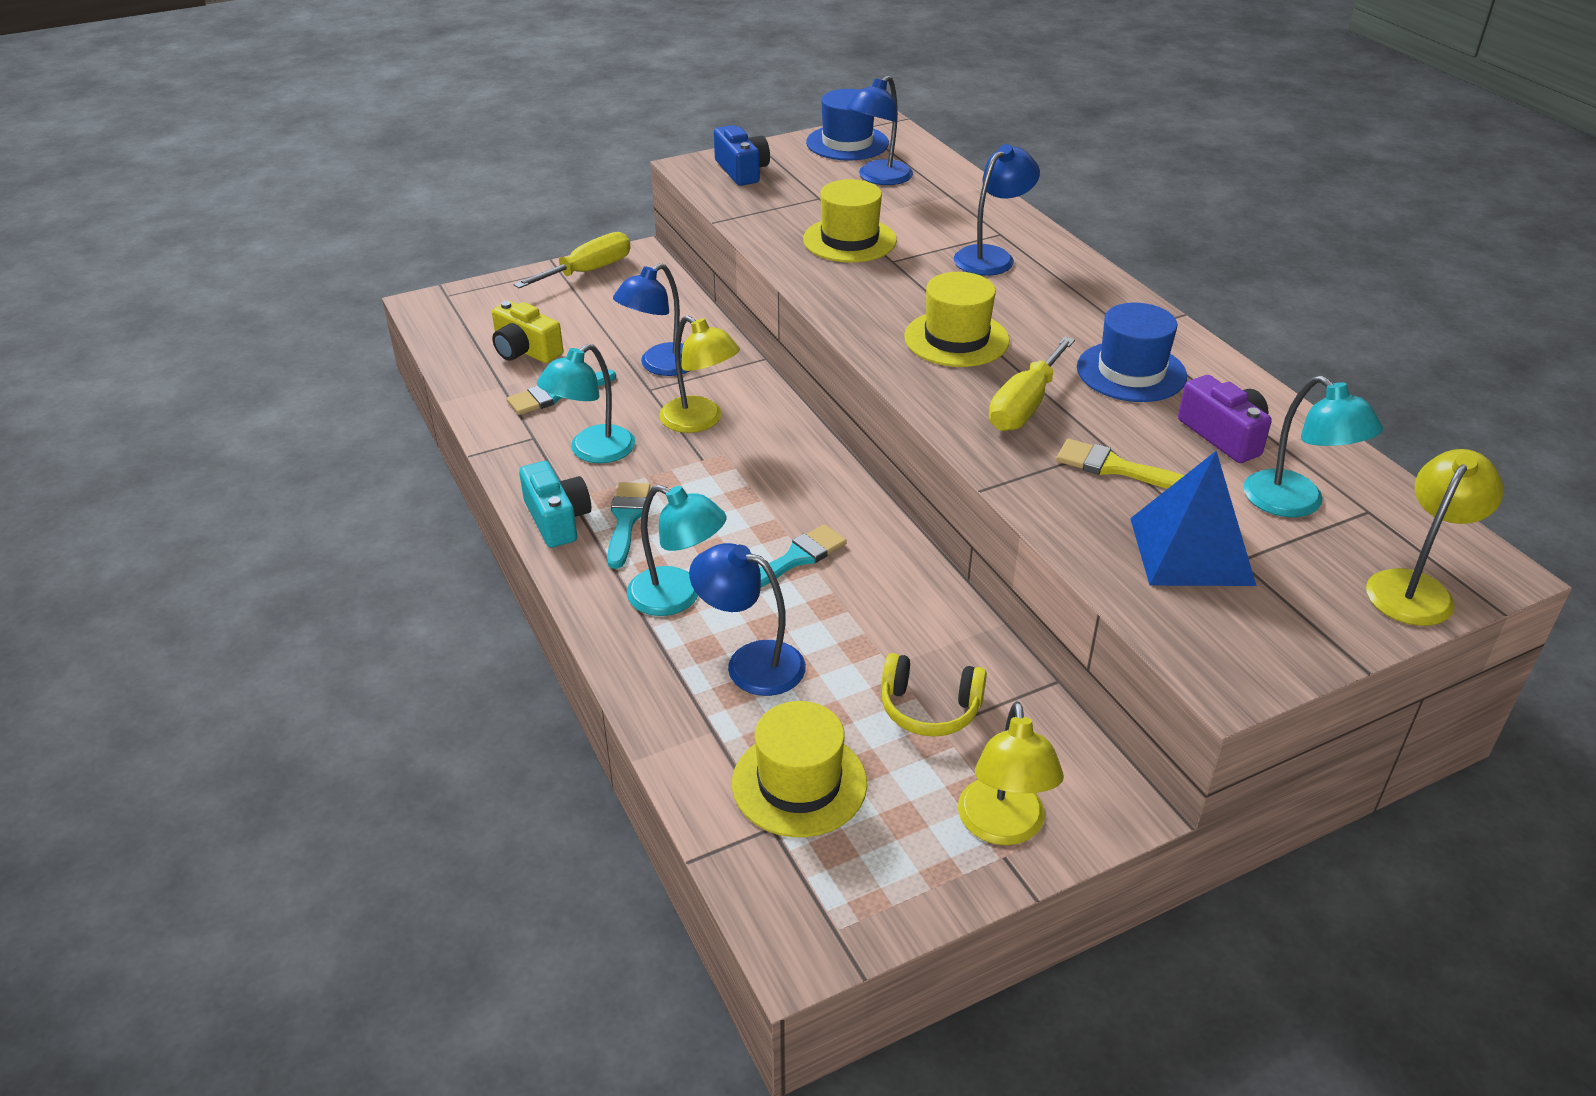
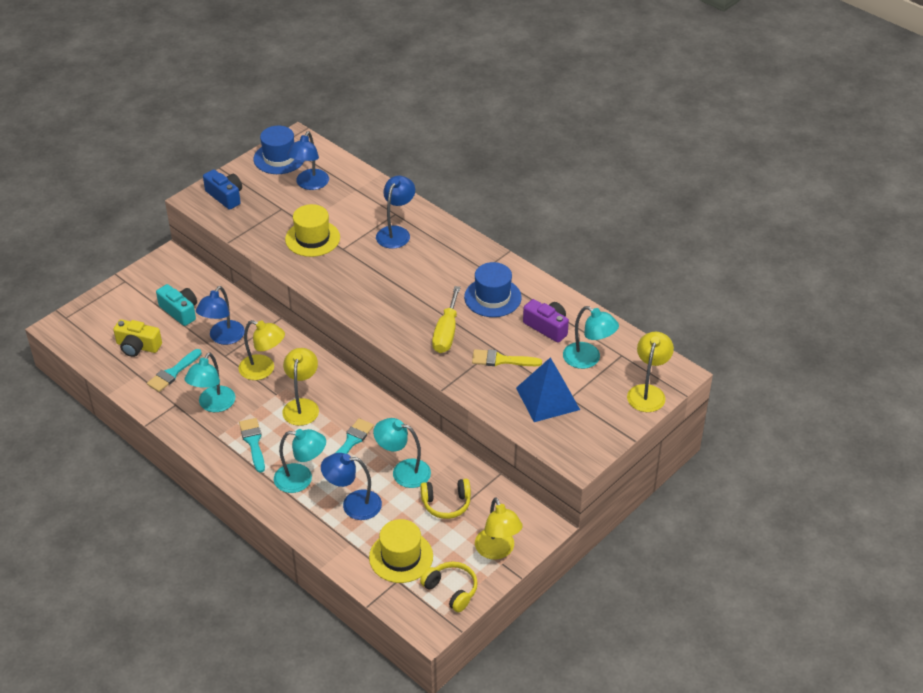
camera: 20 degrees left, 5 degrees up
yellow screwdriver [514,232,631,288] -> none
turquoise camera [519,461,591,548] -> turquoise camera moved to [156,284,197,326]
yellow hat [904,272,1010,367] -> none
none -> yellow lamp [282,348,319,426]
none -> turquoise lamp [373,418,431,488]
none -> yellow headphones [420,562,478,612]

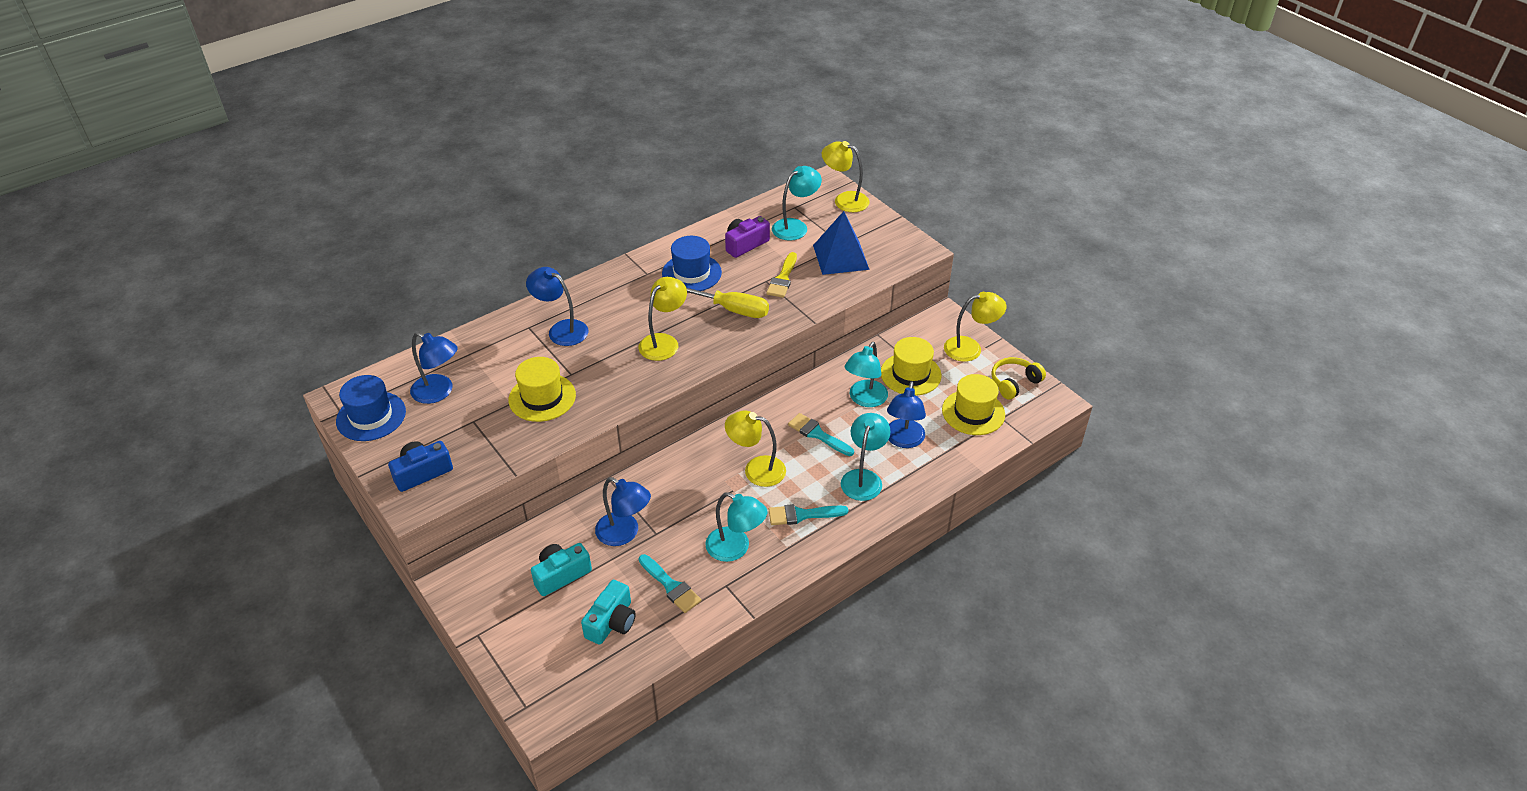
camera: 80 degrees left, 0 degrees up
yellow camera [113,319,162,357] -> turquoise camera [581,580,636,645]
yellow lamp [238,320,285,380] -> yellow lamp moved to [639,277,687,361]
yellow headphones [420,479,471,519] -> yellow hat [881,337,942,396]

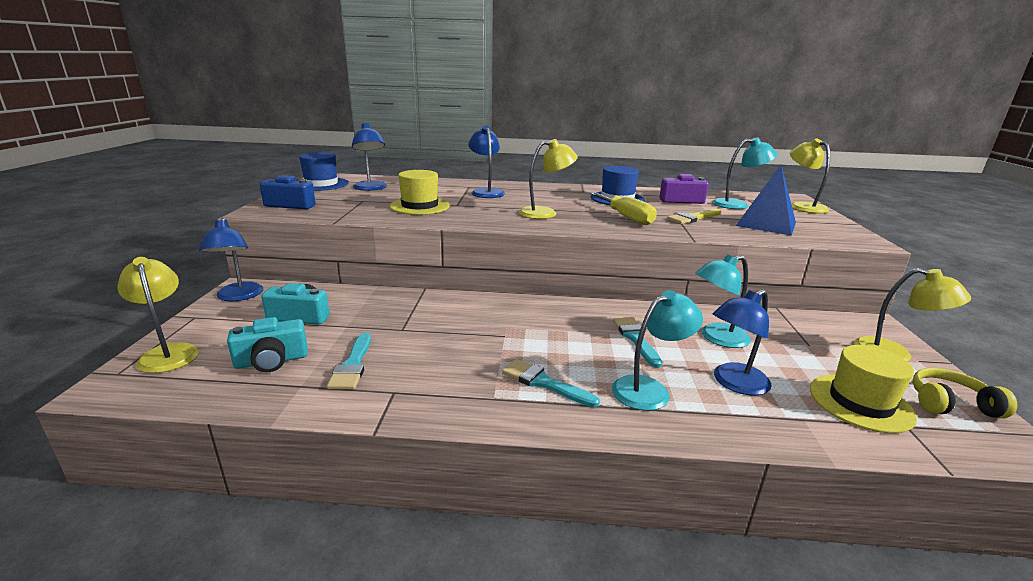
camera: 40 degrees right, 20 degrees down
blue lamp [595,477,651,546] -> blue lamp moved to [199,218,263,301]
turquoise lamp [705,492,767,562] -> none
yellow lamp [725,411,786,487] -> yellow lamp moved to [117,257,199,373]
yellow hat [881,337,942,396] -> none

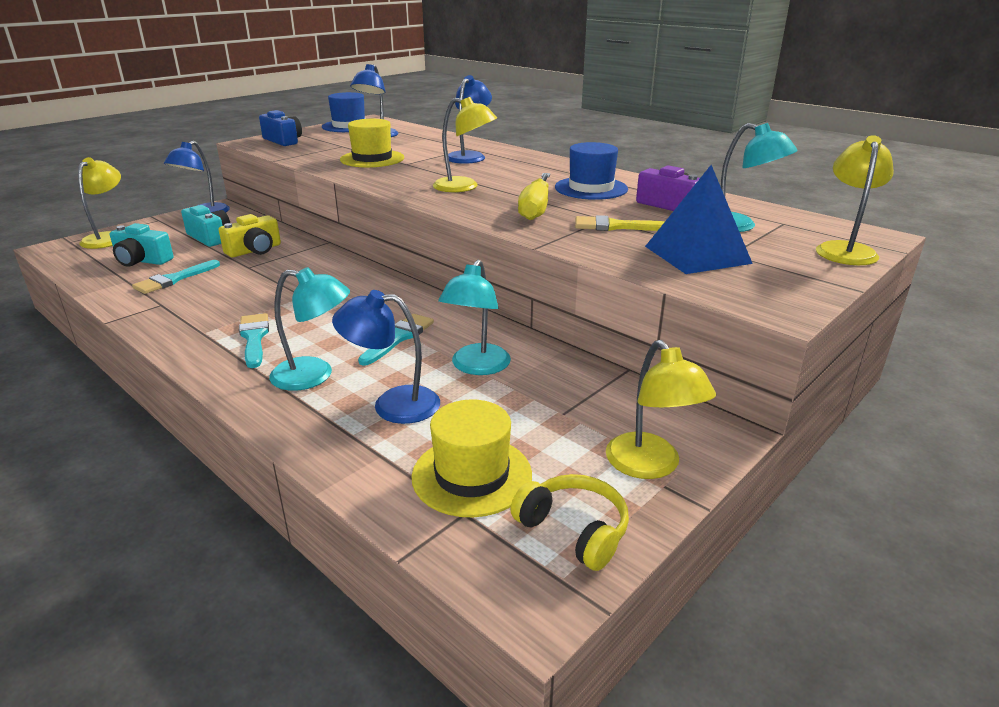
camera: 40 degrees right, 5 degrees up
turquoise lamp [695,254,751,348] -> turquoise lamp turned 90 degrees counterclockwise [438,259,511,375]
none -> yellow camera [219,214,281,257]

